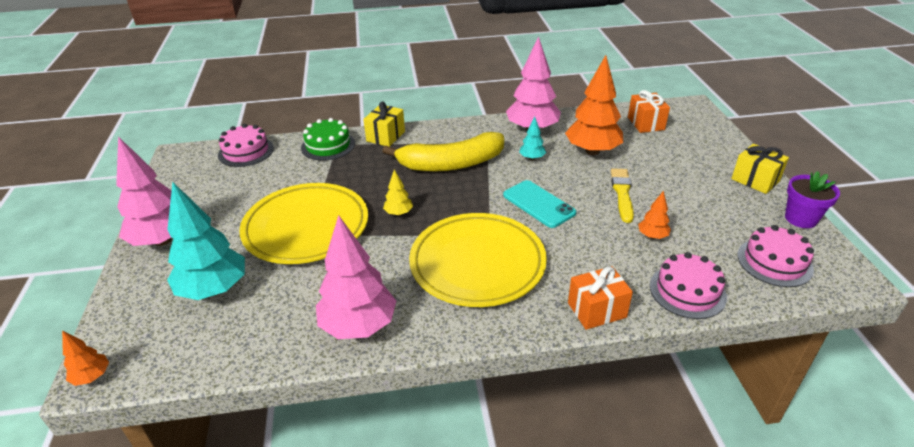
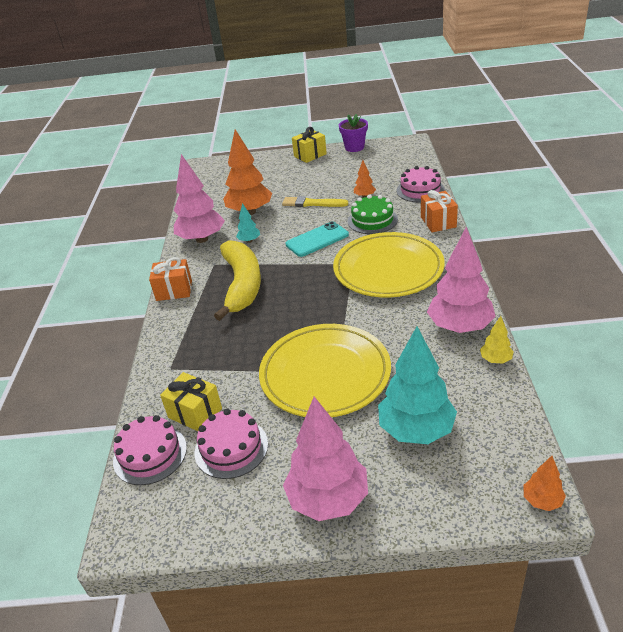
camera: 80 degrees left, 0 degrees up
green cake [301,118,355,161] -> green cake moved to [347,195,398,234]
yellow gift [363,102,405,147] -> yellow gift moved to [160,372,222,431]
yellow tree [383,169,413,216] -> yellow tree moved to [480,316,514,363]
orange gift [628,90,670,133] -> orange gift moved to [149,257,192,301]
pink cake [737,225,814,287] -> pink cake moved to [195,409,268,479]

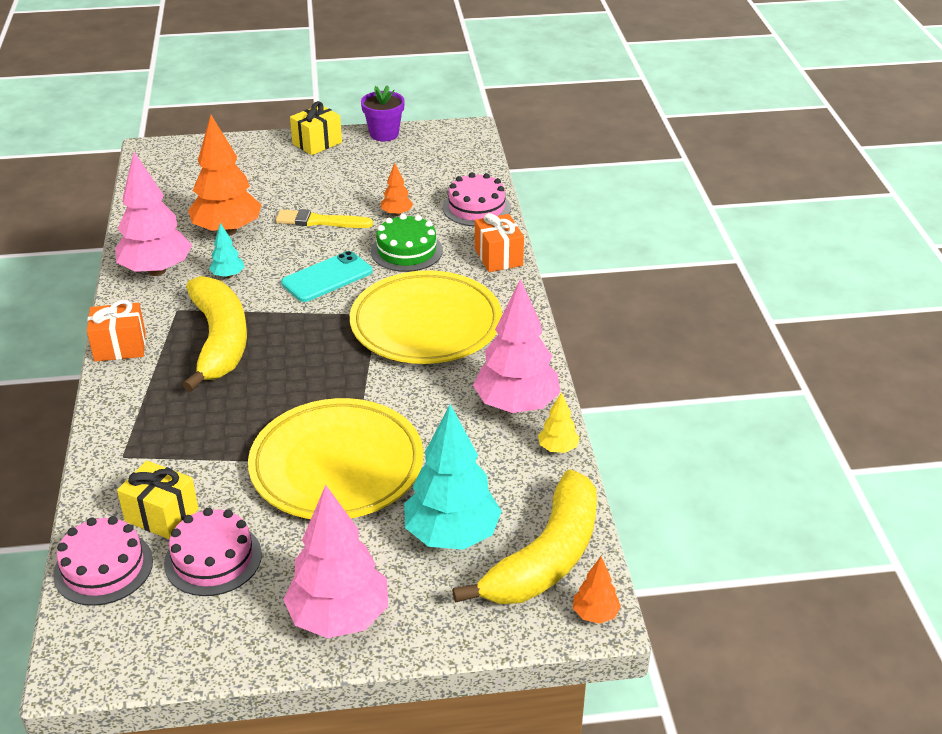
camera: 10 degrees left, 0 degrees up
none -> yellow banana [452,469,597,604]

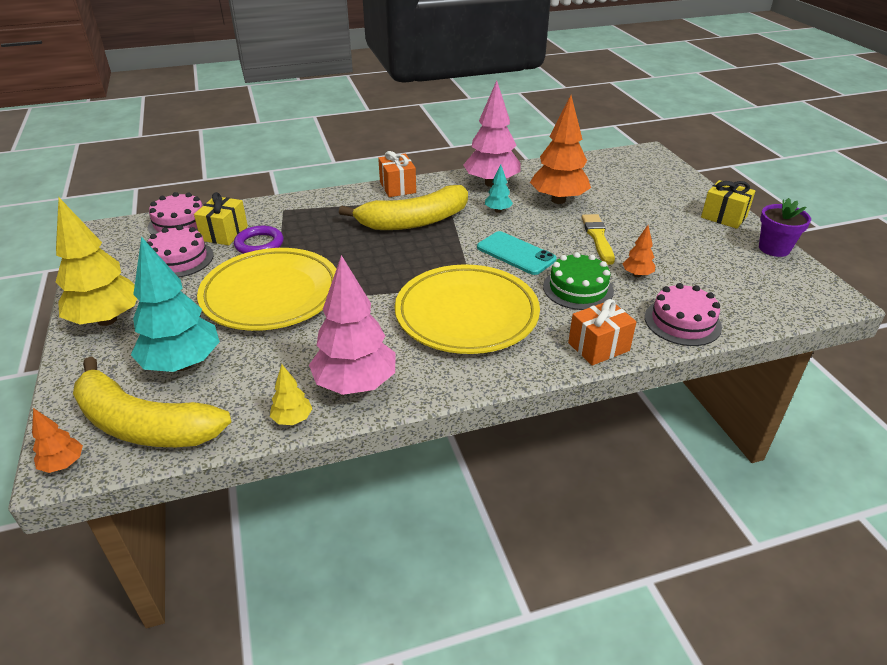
camera: 80 degrees right, 0 degrees up
pink tree [283,485,388,638] -> yellow tree [56,198,137,326]
none -> purple ring [234,226,283,254]

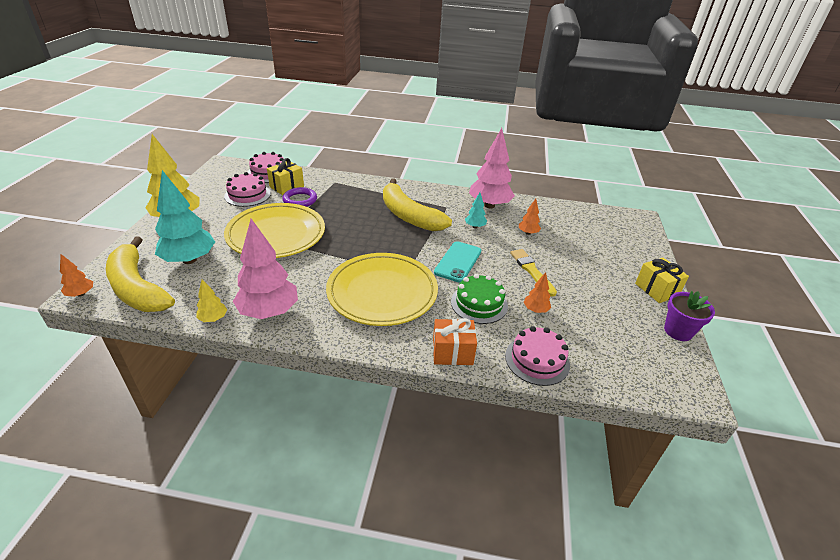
camera: 25 degrees right, 0 degrees up
yellow banana [339,185,468,230] -> yellow banana turned 45 degrees clockwise [383,178,452,231]
orange gift [378,151,416,197] -> none
turquoise phone [477,231,556,275] -> turquoise phone turned 45 degrees clockwise [434,241,481,283]
orange tree [530,95,591,204] -> orange tree [519,199,541,235], size x0.46
yellow brush [581,214,615,265] -> yellow brush turned 45 degrees counterclockwise [510,249,557,297]

